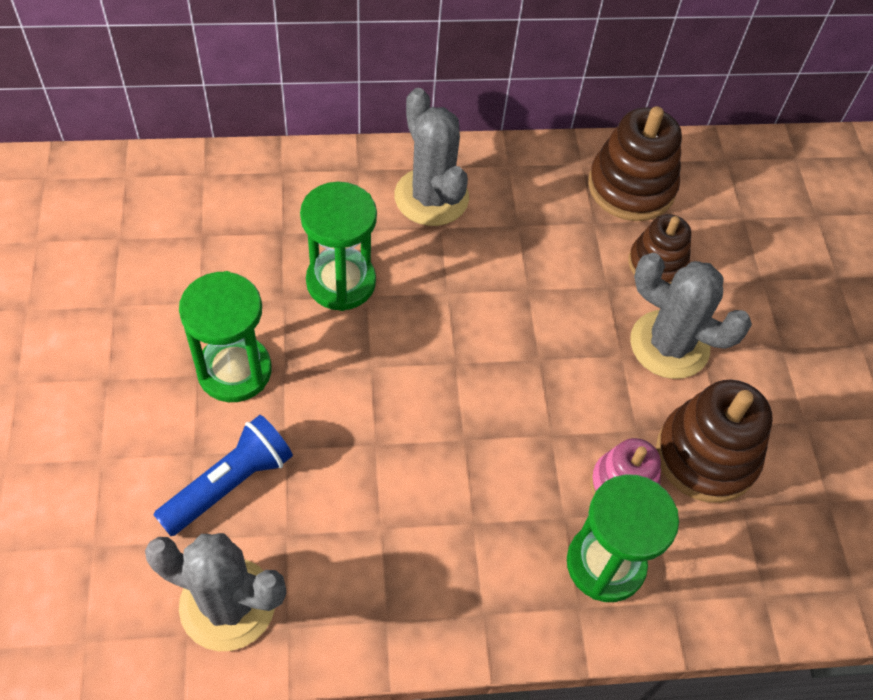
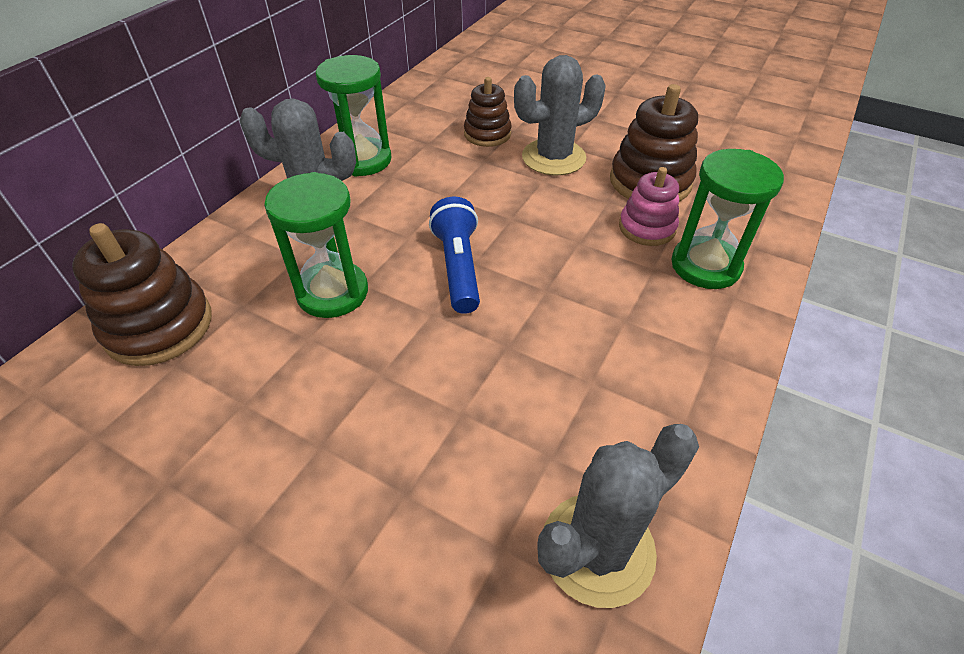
camera: 50 degrees left, 10 degrees down
blue flashlight [153,415,293,536] -> blue flashlight moved to [429,197,480,314]
green hourglass [179,271,272,402] -> green hourglass moved to [316,55,392,177]
brown stacking toy [588,106,682,221] -> brown stacking toy moved to [72,223,212,366]

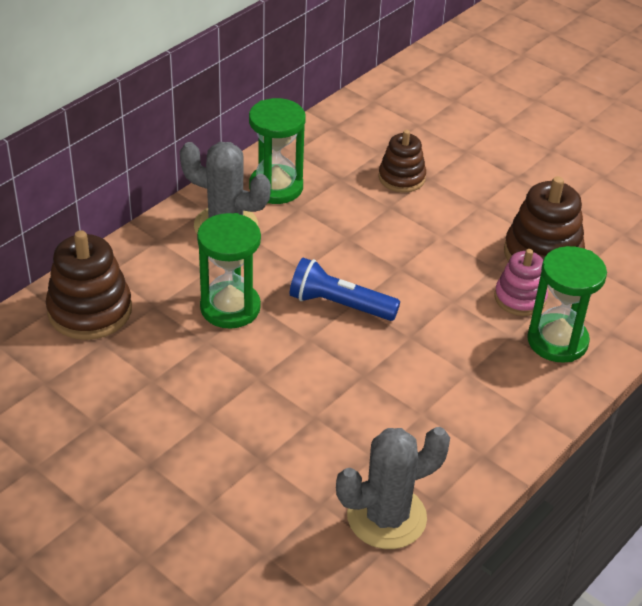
camera: 10 degrees right, 5 degrees down
blue flashlight [429,197,480,314] -> blue flashlight turned 75 degrees counterclockwise [290,258,400,321]
grey cactus [514,55,606,175] -> none

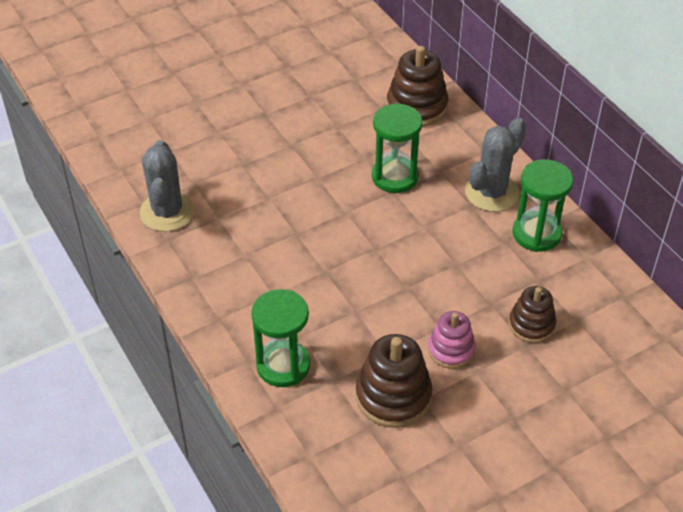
camera: 110 degrees right, 5 degrees up
blue flashlight [290,258,400,321] -> none
pink stacking toy [494,249,548,316] -> pink stacking toy moved to [428,311,476,369]

